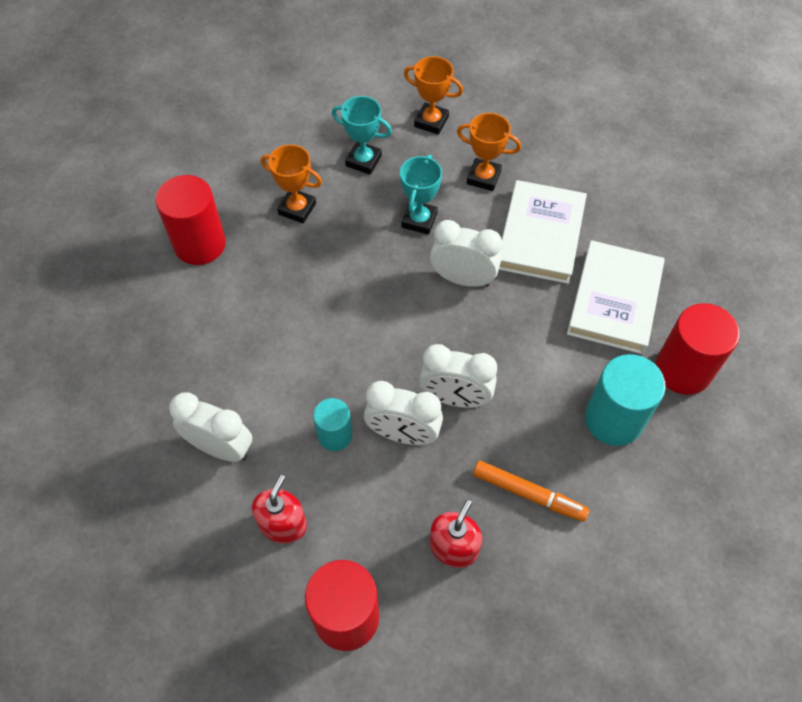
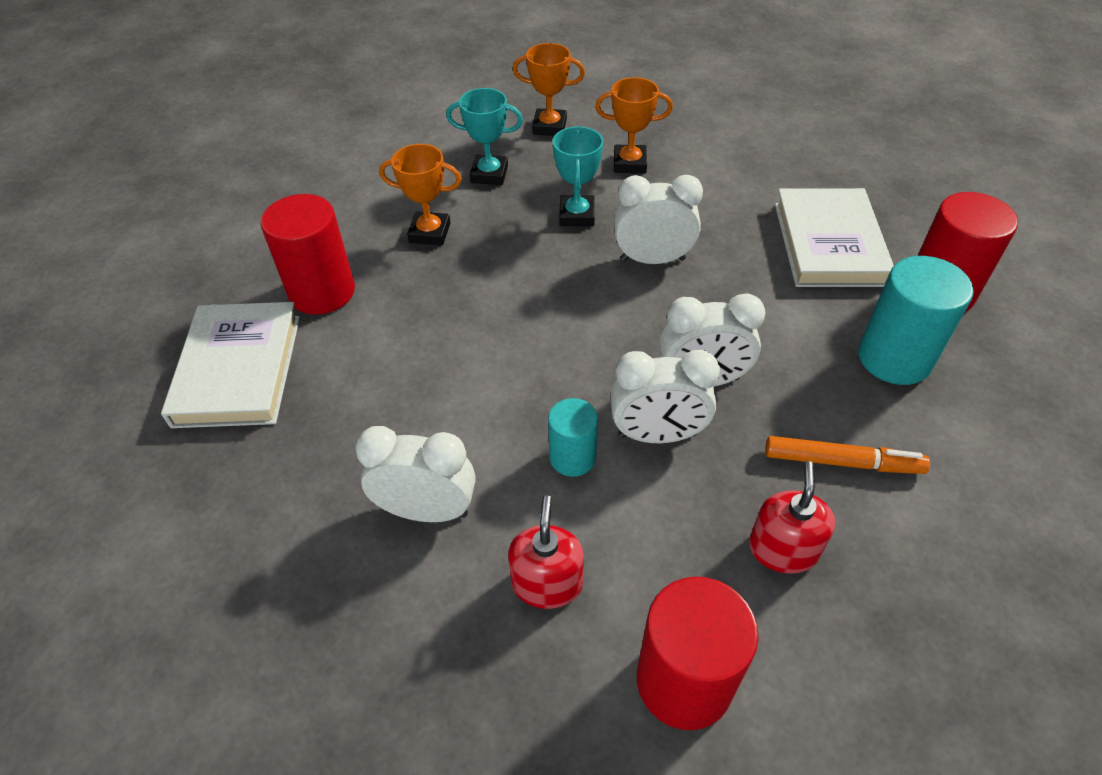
camera: 15 degrees left, 10 degrees down
white book [499,180,587,284] -> white book moved to [161,302,300,428]

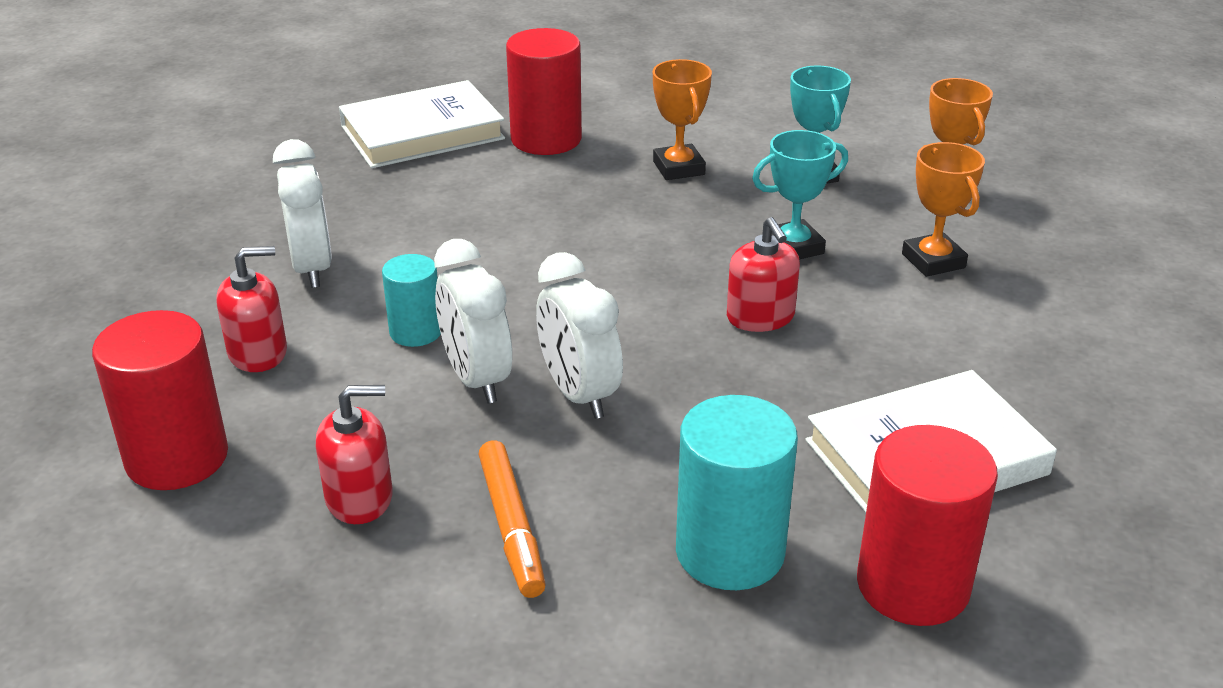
camera: 65 degrees right, 15 degrees down
white clock [614,175,703,264] -> red soap dispenser [727,217,800,332]

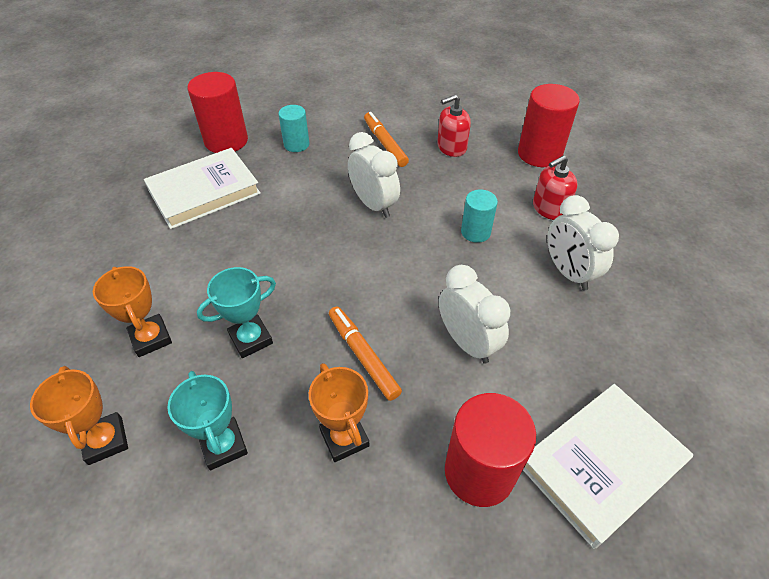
camera: 170 degrees right, 15 degrees up
white clock [434,239,512,403] -> white clock moved to [439,265,510,364]
turquoise cylinder [676,395,798,590] -> turquoise cylinder [278,105,309,152], size x0.59
red soap dispenser [727,217,800,332] -> none
none -> orange marker [329,306,402,401]

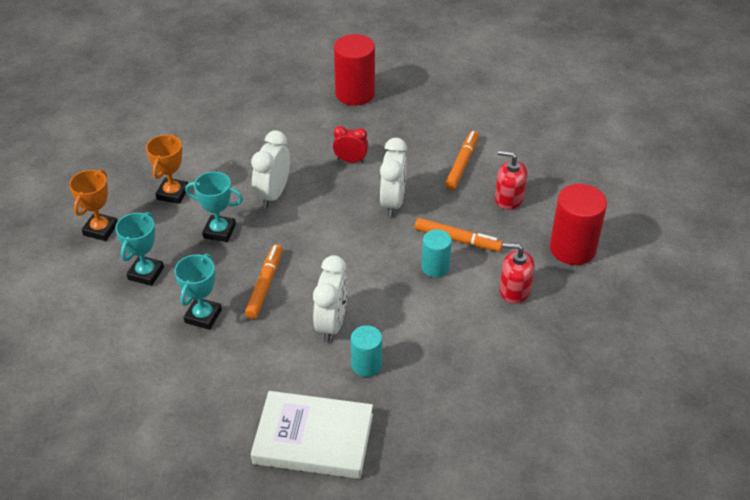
camera: 45 degrees right, 5 degrees down
white book [144,148,261,229] -> none
turquoise cylinder [278,105,309,152] -> turquoise cylinder moved to [351,325,382,377]
orange trophy [309,363,370,462] -> turquoise trophy [174,253,222,330]
red cylinder [445,393,536,507] -> none
white clock [547,195,619,290] -> white clock moved to [251,130,290,208]
none -> red clock [333,126,368,163]
none -> orange marker [415,218,503,252]

